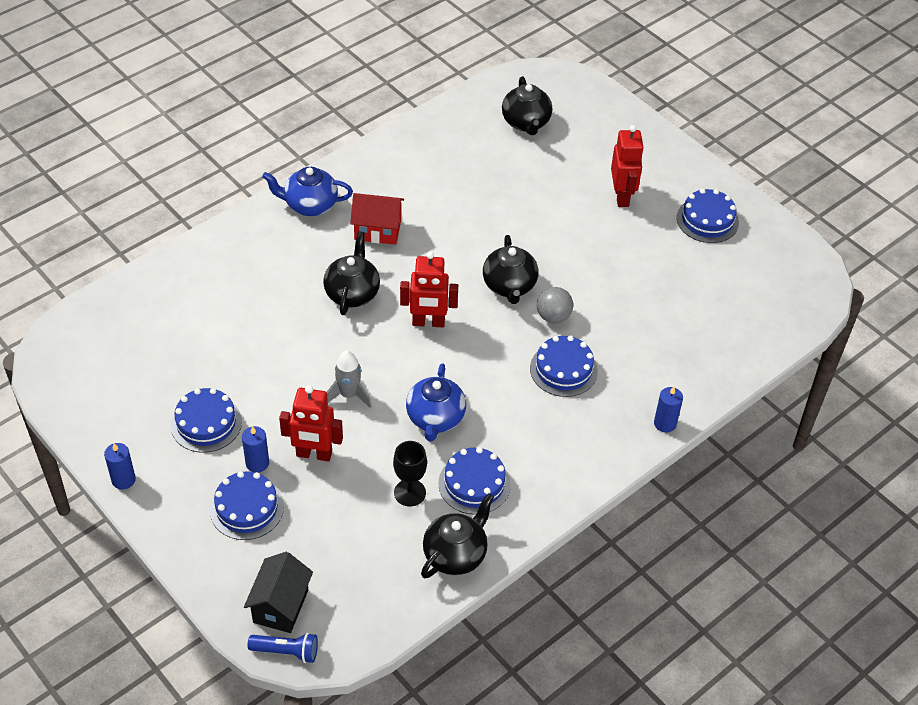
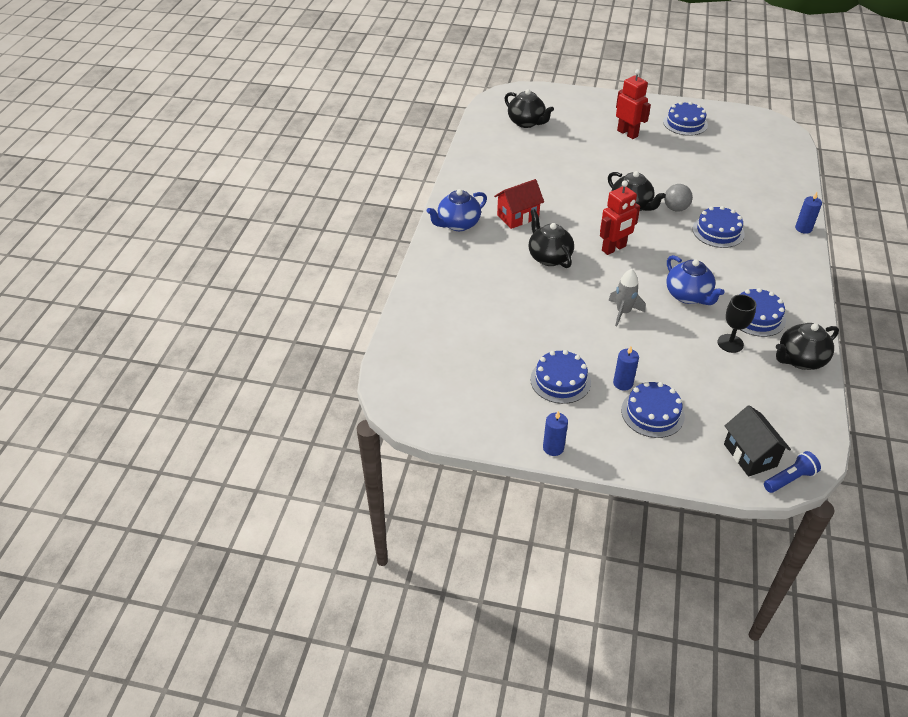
camera: 35 degrees left, 5 degrees down
red robot [279,385,343,461] -> none
black teapot [421,493,494,578] -> black teapot turned 120 degrees counterclockwise [776,323,839,370]

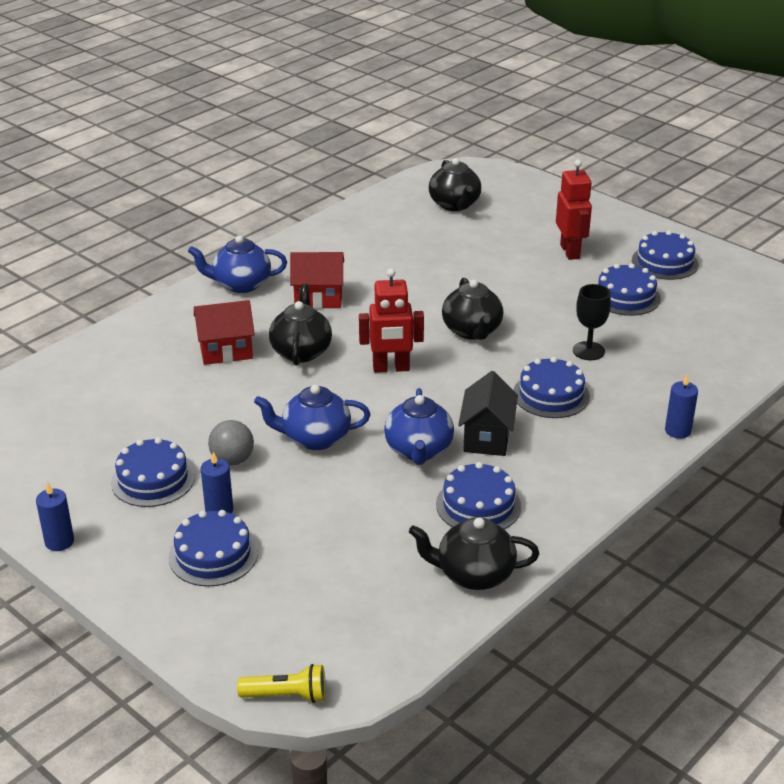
camera: 30 degrees right, 10 degrees down
grey rocket [608,269,645,326] -> blue teapot [254,384,370,450]
grey ball [664,184,693,212] -> grey ball moved to [208,420,254,466]
black goblet [717,294,756,353] -> black goblet moved to [573,284,611,360]
black house [724,405,791,477] -> black house moved to [458,371,518,456]
blue flashlight [764,451,821,493] -> yellow flashlight [237,664,326,703]
none -> red house [194,300,255,365]
none -> blue cake [598,264,661,316]

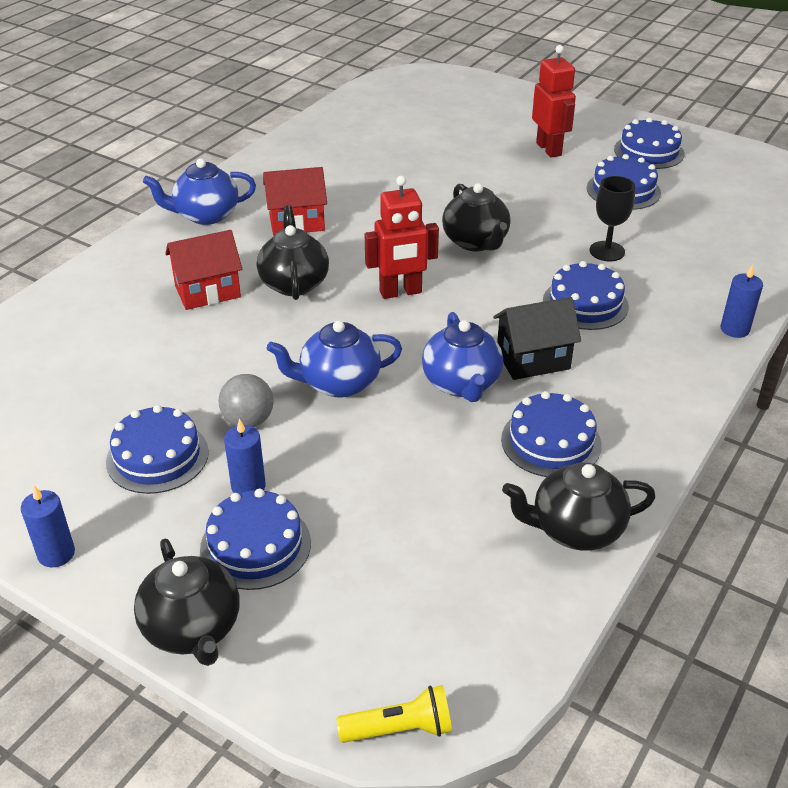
camera: 10 degrees left, 5 degrees up
black teapot [429,158,481,211] -> black teapot moved to [134,539,239,666]
black house [458,371,518,456] -> black house turned 75 degrees clockwise [493,297,581,380]

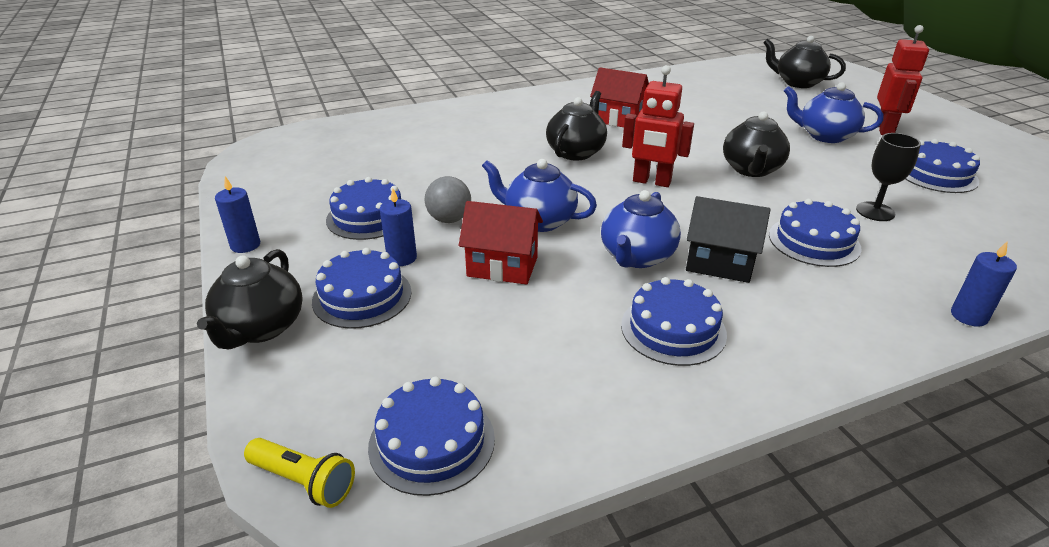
camera: 35 degrees right, 5 degrees down
blue teapot [143,158,256,225] -> blue teapot moved to [784,82,883,143]
red house [165,230,242,310] -> red house moved to [459,201,543,285]
black teapot [502,462,656,551] -> black teapot moved to [763,36,846,88]
blue cake [614,118,685,169] -> blue cake moved to [368,377,495,496]

